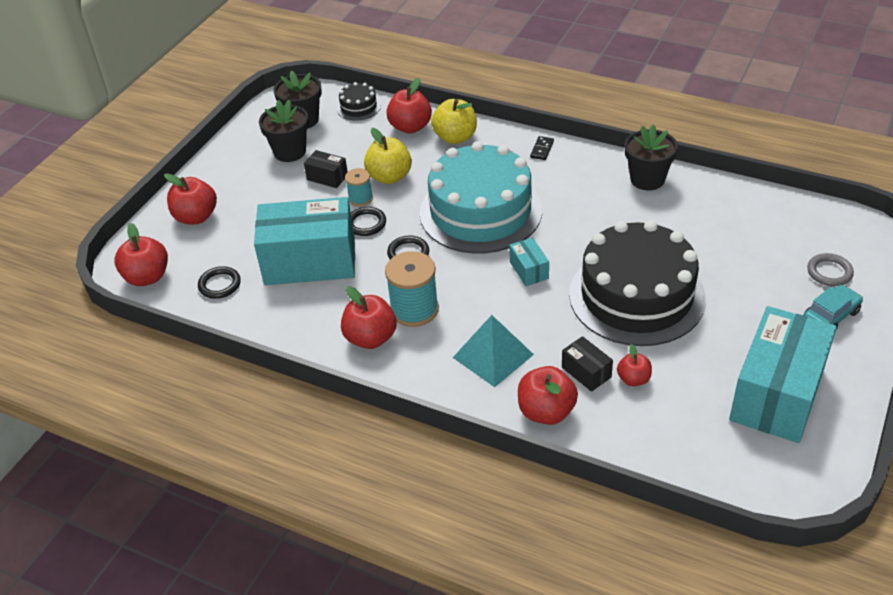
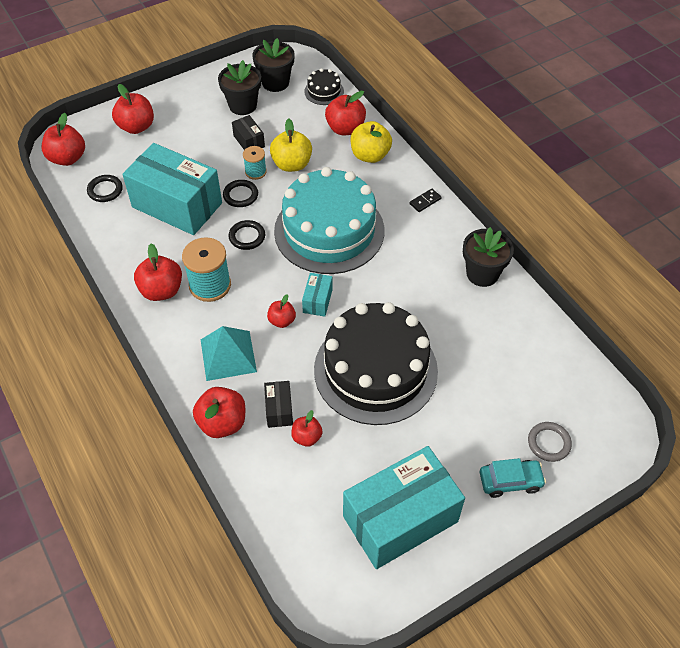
camera: 30 degrees right, 10 degrees up
none -> red apple [267,294,296,328]

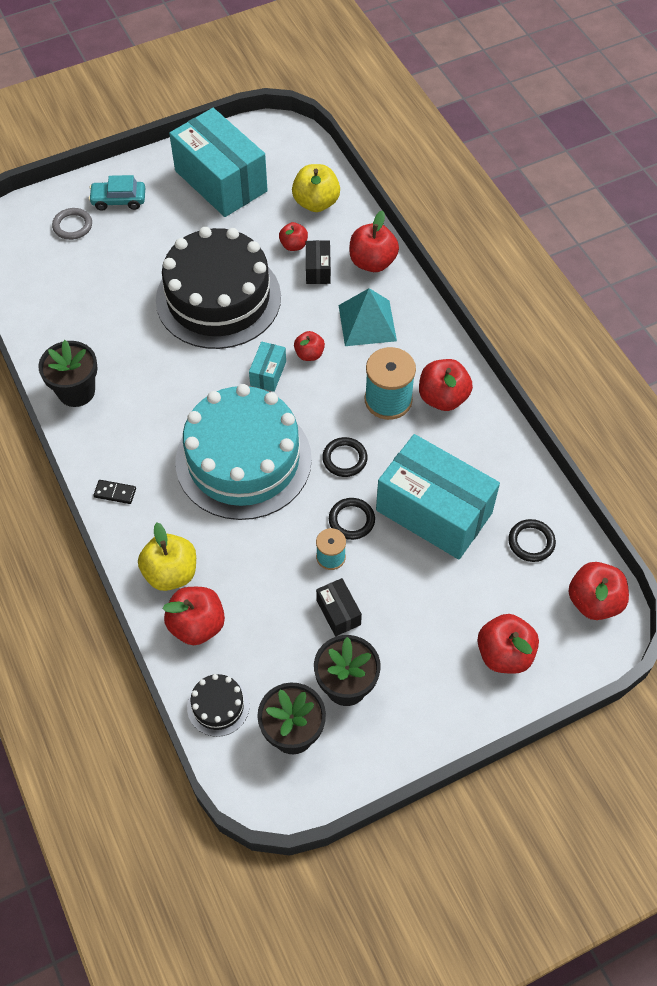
camera: 175 degrees left, 5 degrees up
yellow apple [270,118,312,172] -> yellow apple moved to [292,164,340,212]
turquoise box [343,446,465,569] -> turquoise box turned 75 degrees clockwise [169,108,268,217]
black domino [410,189,441,212] -> black domino turned 45 degrees clockwise [93,480,136,504]

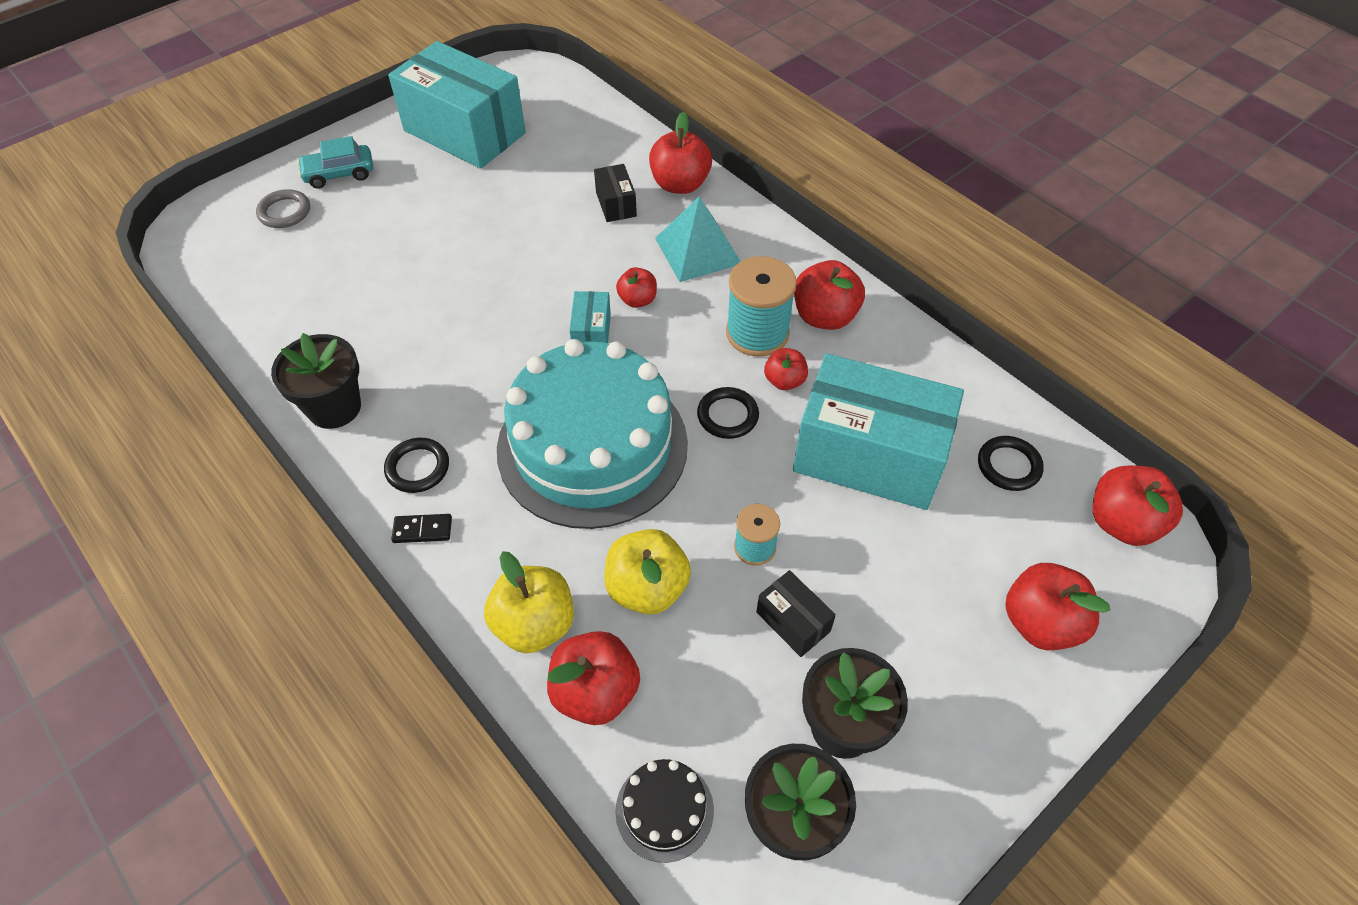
camera: 15 degrees left, 5 degrees down
black cake [156,227,281,349] -> none
red apple [279,222,308,251] -> red apple moved to [764,348,808,390]
yellow apple [292,164,340,212] -> yellow apple moved to [604,529,691,614]
black ring [329,498,375,540] -> black ring moved to [384,438,449,493]

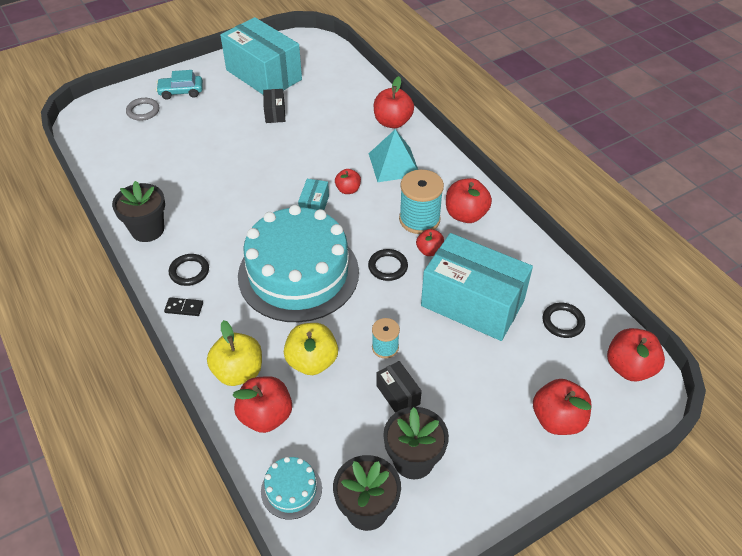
camera: 10 degrees right, 5 degrees down
black box [594,164,637,222] -> black box moved to [263,89,285,123]
black cake [615,759,714,863] -> turquoise cake [261,457,322,520]

